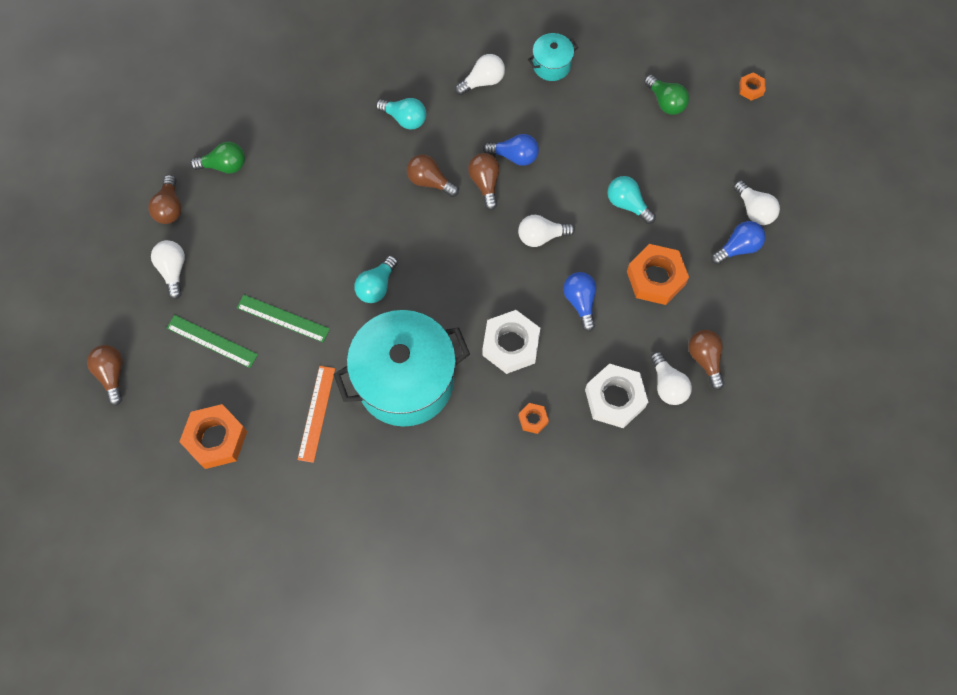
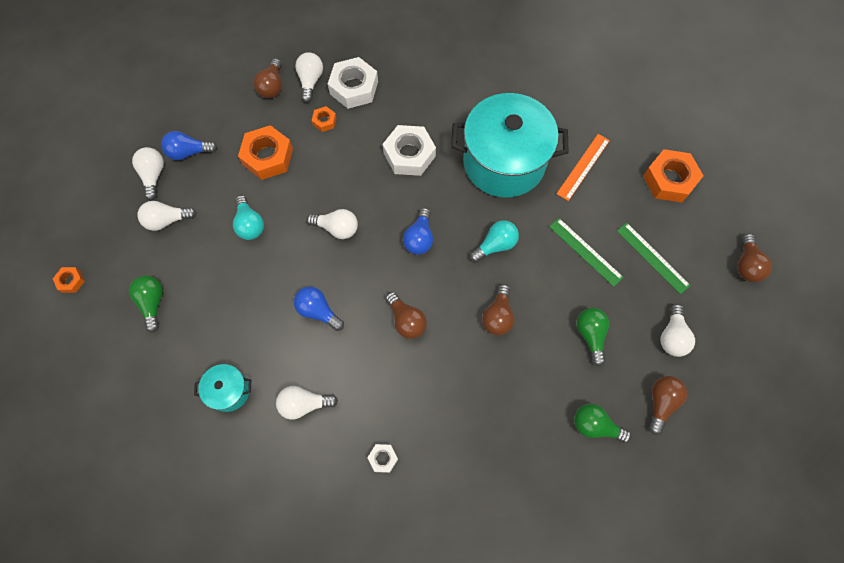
camera: 155 degrees left, 0 degrees up
turquoise light bulb [376,98,426,130] -> none
brown light bulb [468,153,500,210] -> brown light bulb moved to [482,284,514,336]
orange nut [519,403,549,434] -> orange nut moved to [312,106,336,132]
blue light bulb [563,272,596,332] -> blue light bulb moved to [403,208,433,255]
none -> white light bulb [138,201,197,231]
none -> white nut [367,444,398,473]
none -> green light bulb [576,308,609,367]

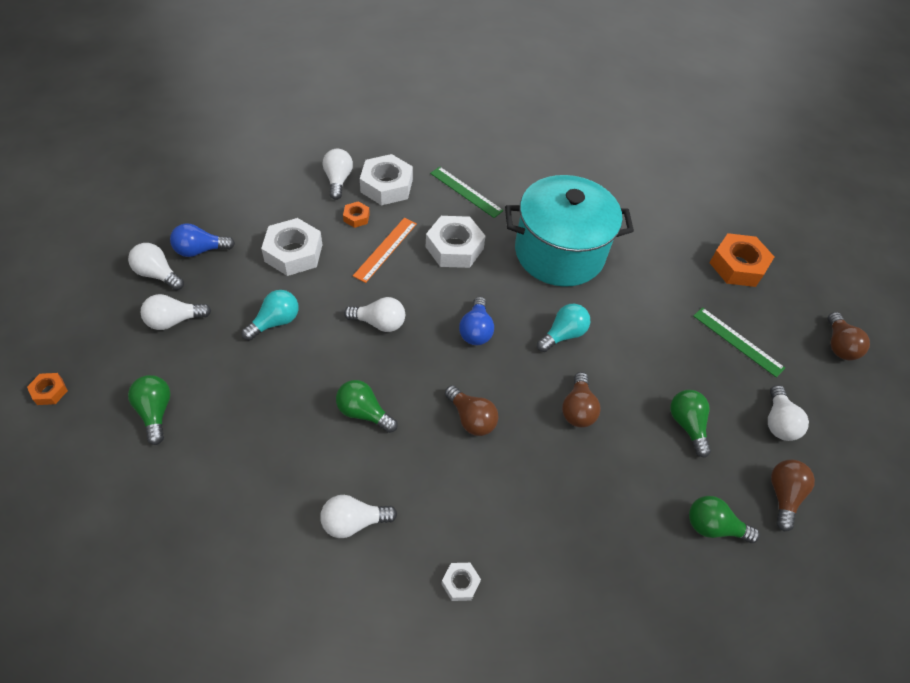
camera: 10 degrees left, 15 degrees down
white light bulb [132,147,164,200] -> white light bulb turned 45 degrees counterclockwise [128,243,184,290]
turquoise pot [194,364,251,412] -> none
turquoise light bulb [233,195,264,240] -> turquoise light bulb turned 105 degrees counterclockwise [242,290,299,340]
orange nut [238,125,293,180] -> white nut [261,218,322,276]
brown light bulb [254,58,282,98] -> none
blue light bulb [294,286,344,331] -> green light bulb [336,380,398,433]
green ruler [549,218,624,287] -> green ruler moved to [430,167,504,218]
orange ruler [557,134,610,201] -> orange ruler moved to [353,218,417,283]

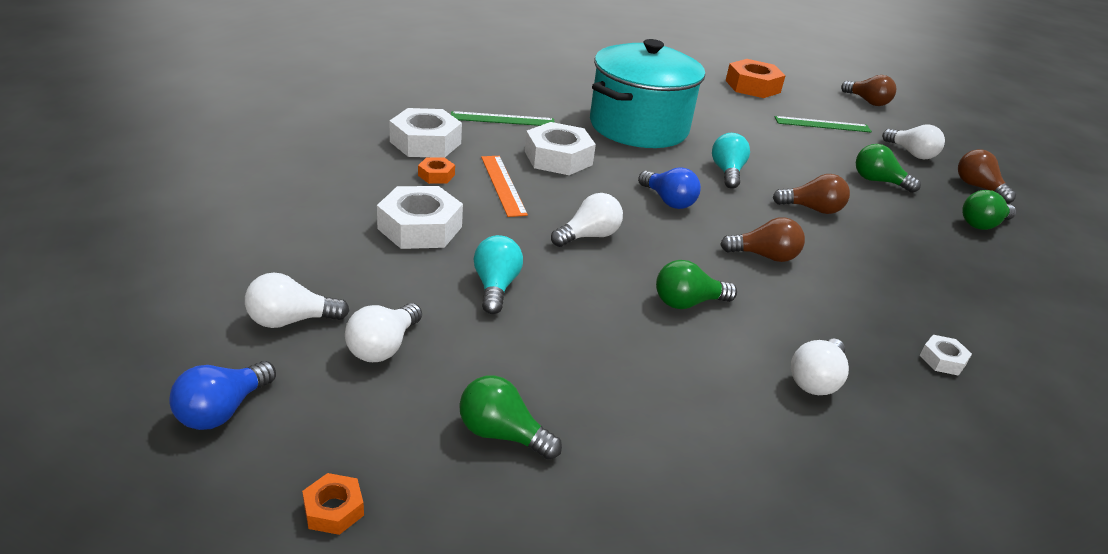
camera: 45 degrees left, 20 degrees down
blue light bulb [170,224,235,257] -> blue light bulb moved to [169,361,276,430]
white light bulb [323,149,353,200] -> none
brown light bulb [562,372,600,428] -> brown light bulb turned 45 degrees counterclockwise [773,174,850,214]

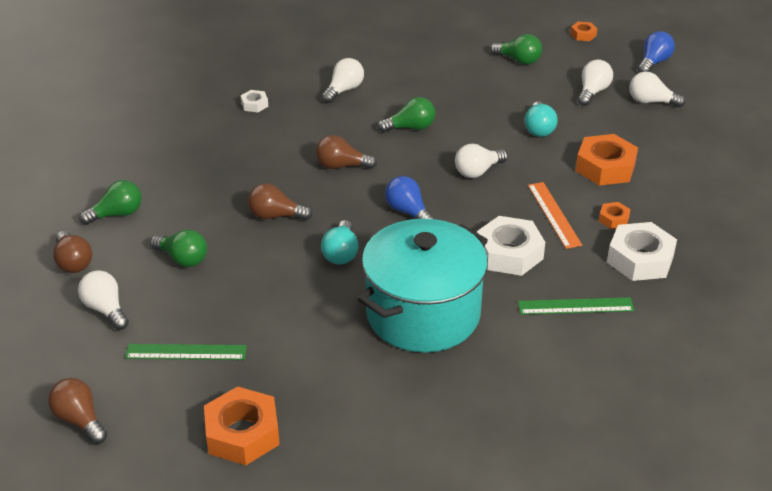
camera: 175 degrees left, 5 degrees up
white light bulb [245,273,350,328] -> white light bulb turned 150 degrees counterclockwise [629,72,686,107]
white nut [377,186,463,249] -> orange nut [576,134,638,186]

